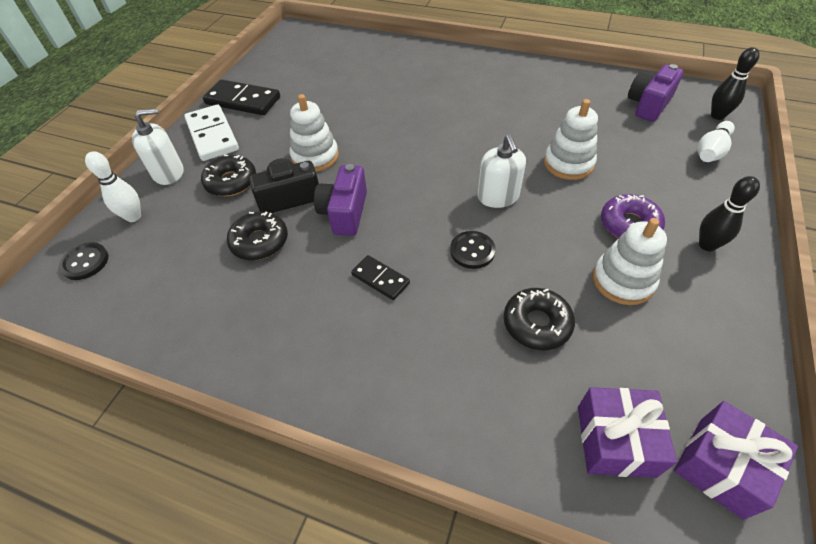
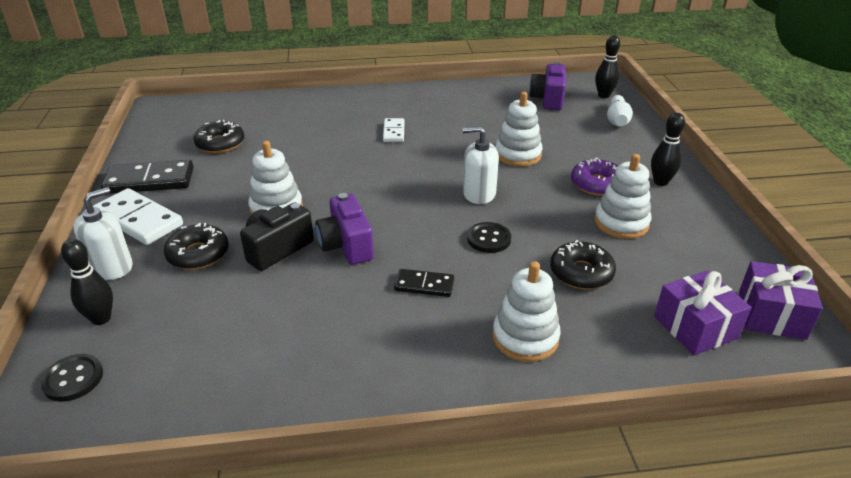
camera: 30 degrees left, 15 degrees down
white bowling pin [85,151,141,222] -> black bowling pin [61,239,113,325]
black donut [227,212,288,260] -> black donut moved to [194,120,244,153]
white soap dispenser [478,134,526,208] -> white soap dispenser turned 135 degrees clockwise [463,126,499,204]
none -> white domino [383,118,404,142]
none -> white stacking toy [492,261,561,362]

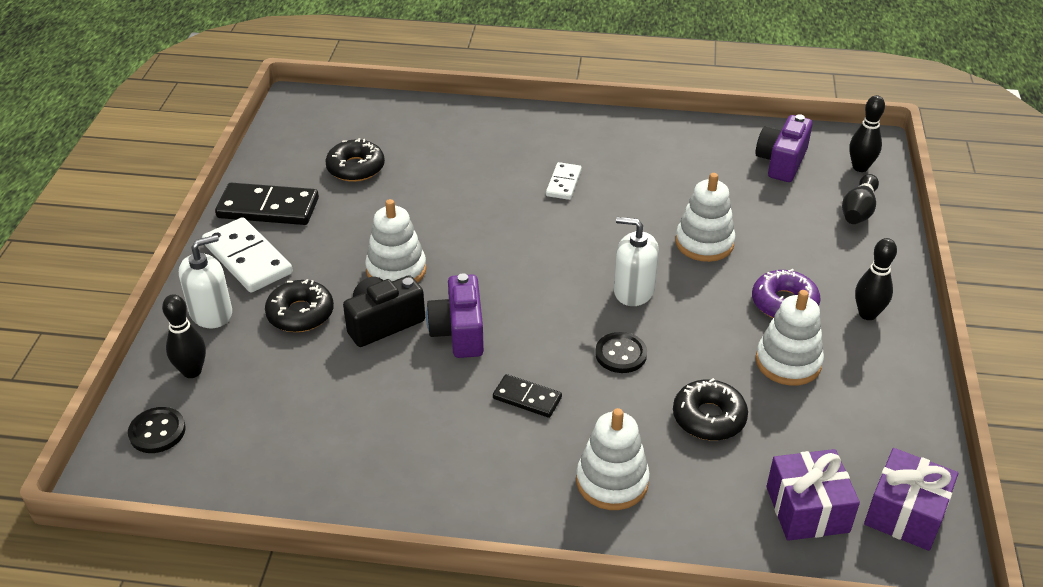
camera: 15 degrees right, 5 degrees up
white bowling pin [607,95,633,127] -> black bowling pin [842,174,879,224]

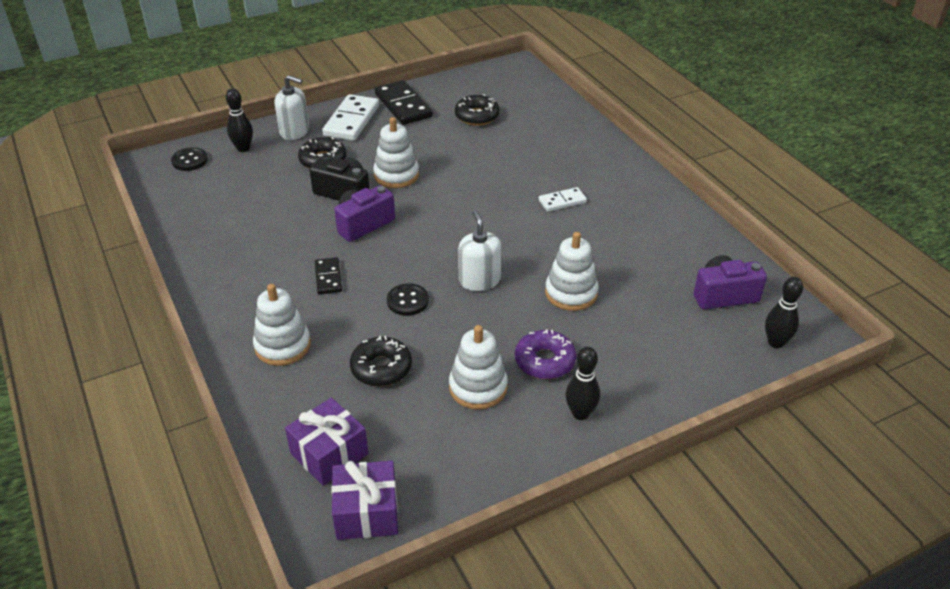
camera: 55 degrees right, 0 degrees up
black bowling pin [842,174,879,224] -> none

